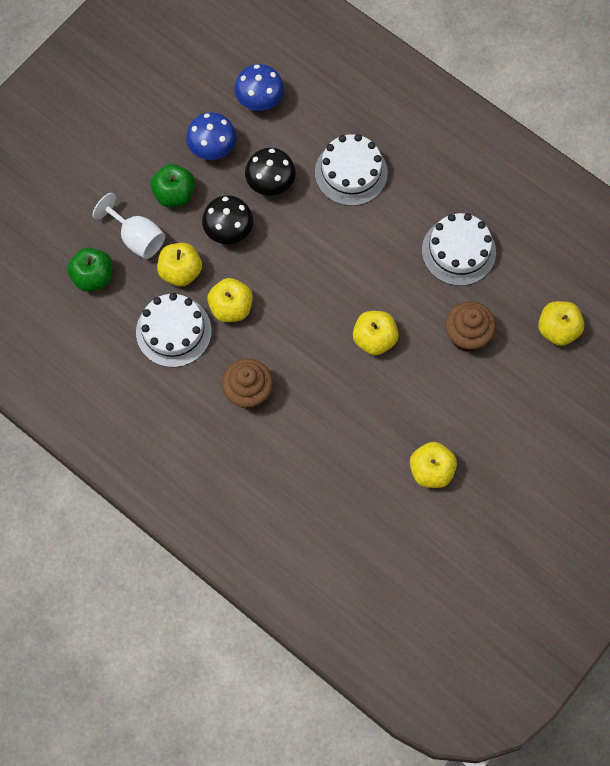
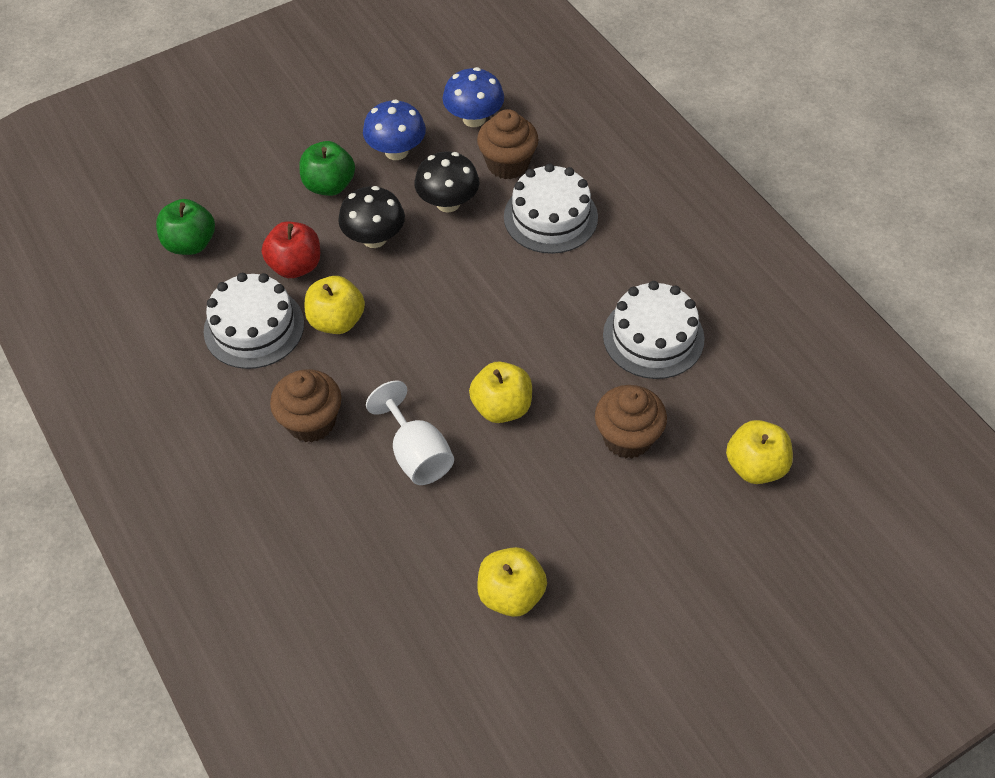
camera: 20 degrees right, 15 degrees down
white goblet [93,193,165,259] -> white goblet moved to [366,381,454,485]
yellow apple [157,243,202,287] -> red apple [262,222,320,278]
none -> brown cupcake [477,109,539,179]

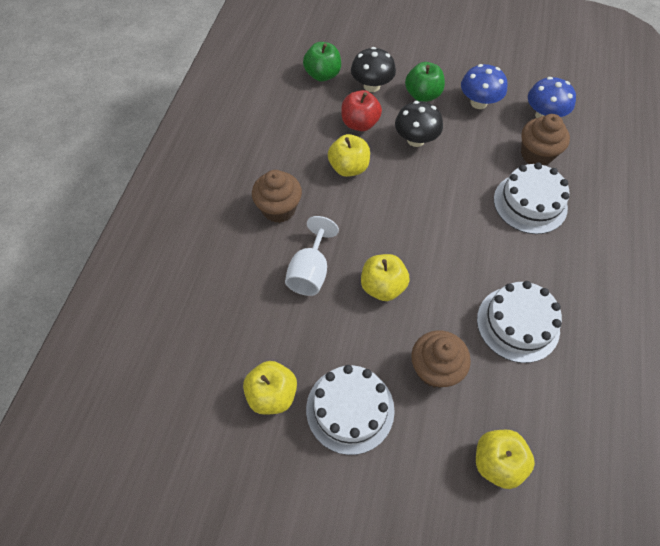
camera: 45 degrees right, 5 degrees up
white cake [203,273,304,369] -> white cake moved to [306,365,395,455]
black mushroom [414,151,479,213] -> black mushroom moved to [351,47,396,92]

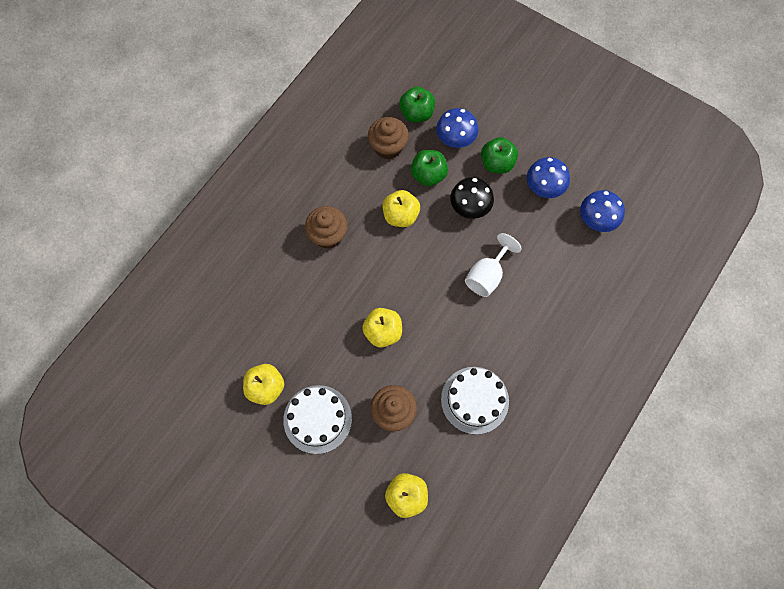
camera: 20 degrees right, 10 degrees up
white goblet [285,216,339,296] -> white goblet moved to [465,233,522,297]
red apple [341,90,382,131] -> green apple [411,150,448,186]
black mushroom [351,47,396,92] -> blue mushroom [436,108,478,148]
white cake [494,162,570,234] -> none
brown cupcake [521,114,570,166] -> brown cupcake moved to [368,117,409,160]

